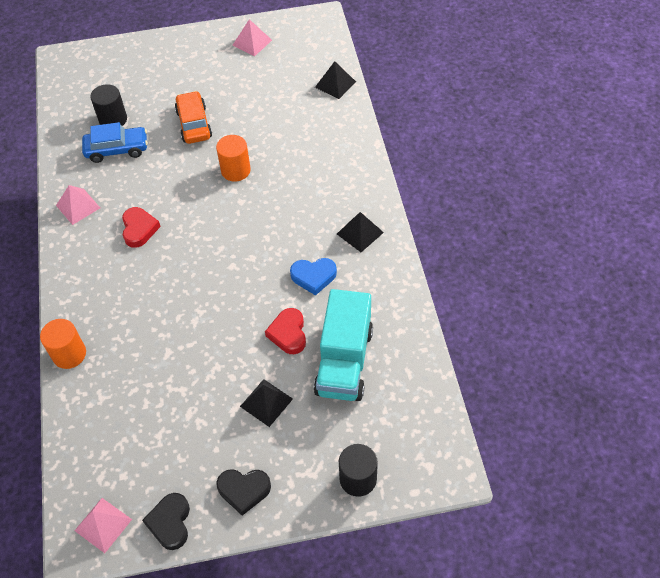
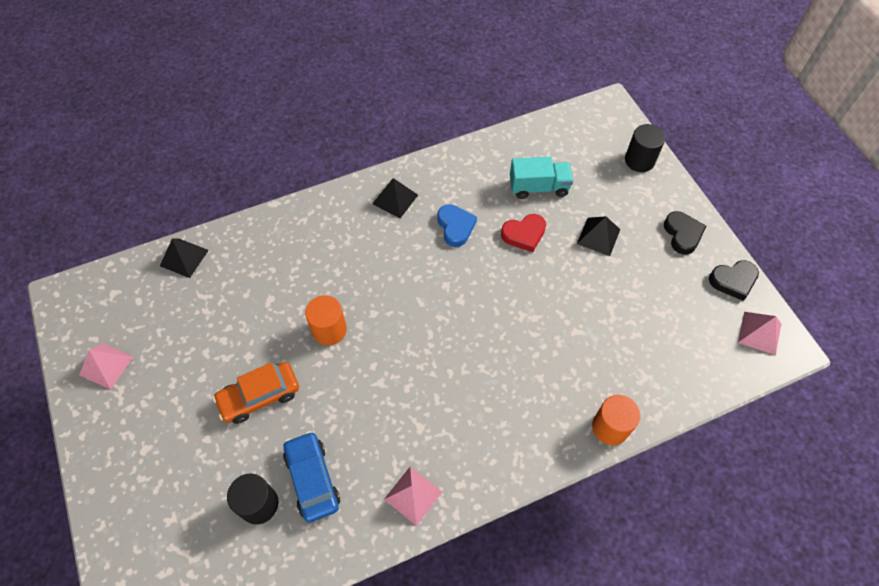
camera: 105 degrees left, 5 degrees up
red heart [122,207,161,248] -> none
turquoise truck [314,289,373,401] -> turquoise truck [510,157,573,199], size x0.66

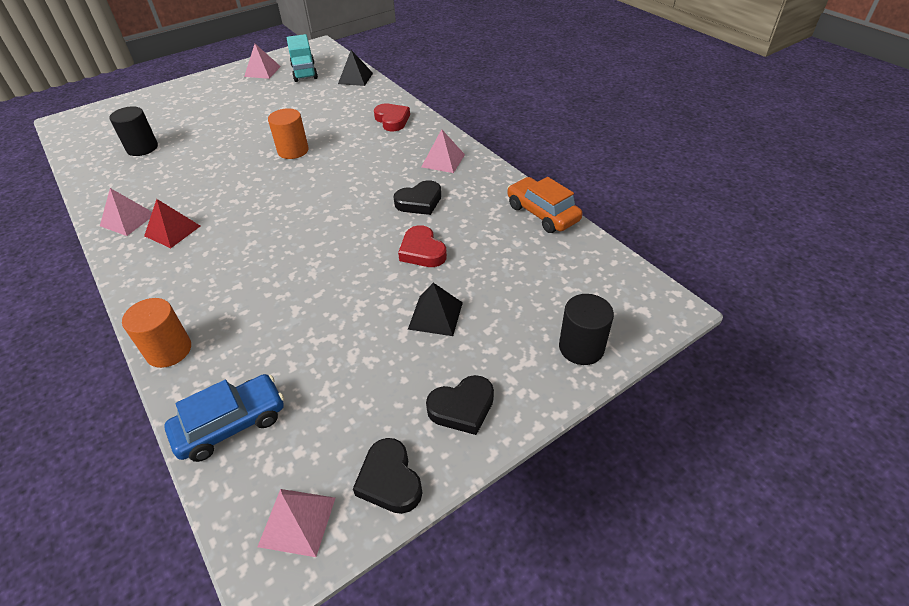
camera: 80 degrees right, 15 degrees down
orange car [213,362,299,424] -> orange car moved to [507,177,583,233]
blue car [283,431,340,523] -> blue car moved to [164,374,284,462]
black pyramid [372,178,418,218] -> pink pyramid [421,129,465,173]
blue heart [437,204,477,247] -> black heart [394,180,441,215]
turquoise truck [510,157,573,199] -> turquoise truck moved to [287,34,318,82]
none -> red pyramid [144,199,200,248]
none -> red heart [374,104,410,131]

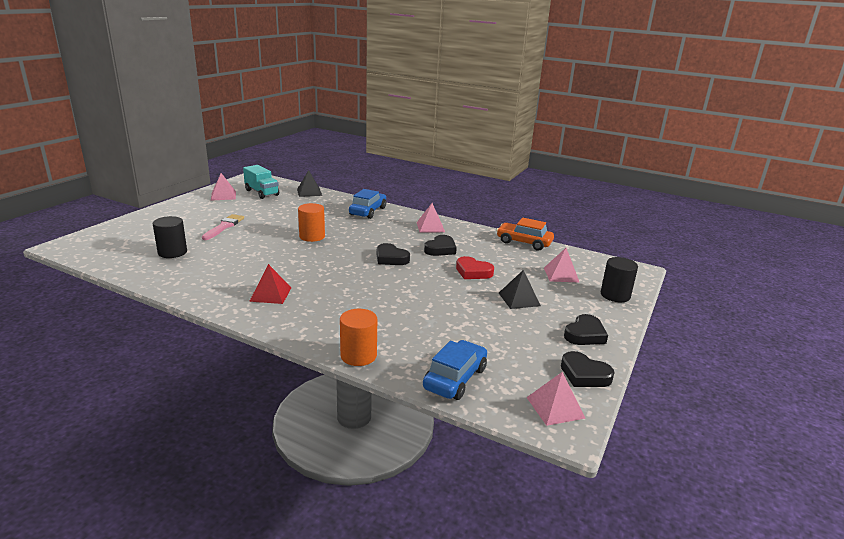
camera: 30 degrees left, 20 degrees down
pink pyramid [100,188,152,236] -> pink pyramid moved to [544,248,580,283]
red heart [374,104,410,131] -> blue car [349,189,386,219]
none -> pink brush [202,214,244,240]
none -> black heart [377,243,410,265]

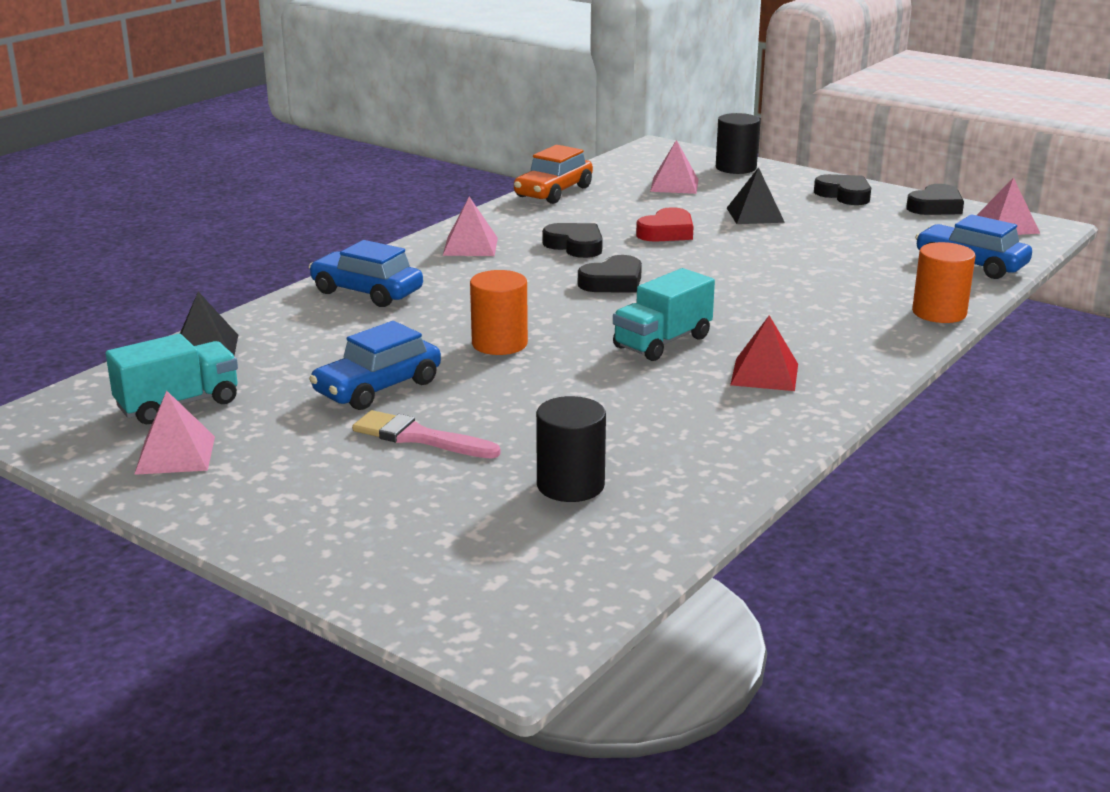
camera: 80 degrees left, 0 degrees up
none -> blue car [309,321,441,410]
none -> turquoise truck [613,268,715,361]

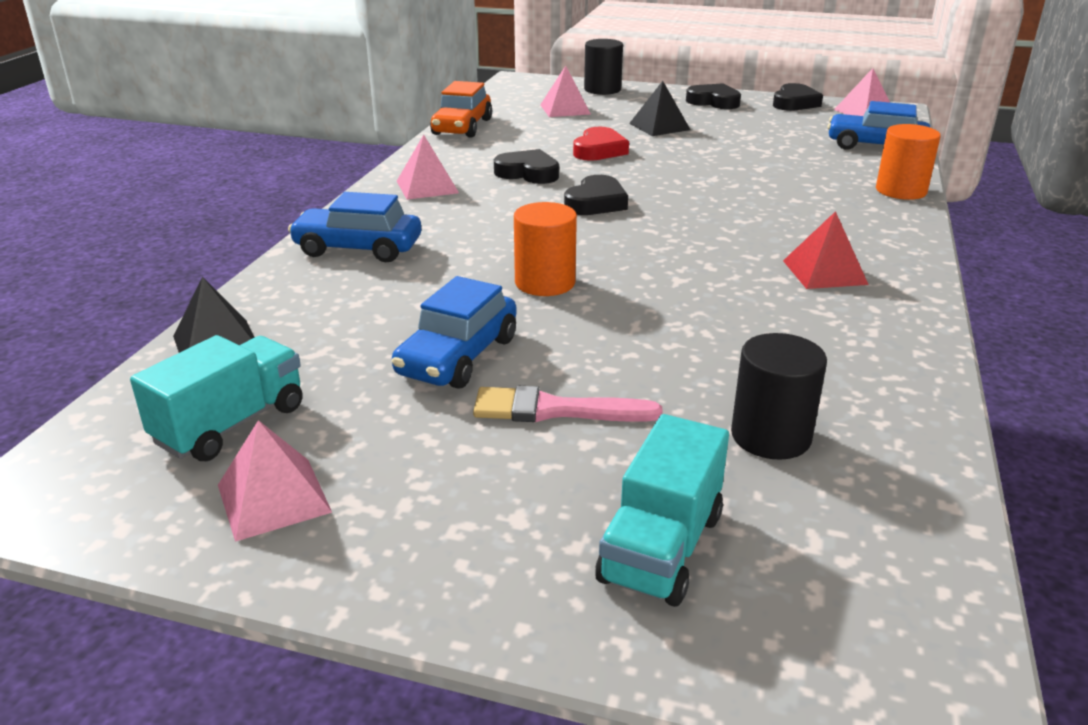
camera: 20 degrees left, 5 degrees up
turquoise truck [613,268,715,361] -> turquoise truck moved to [595,414,729,607]

